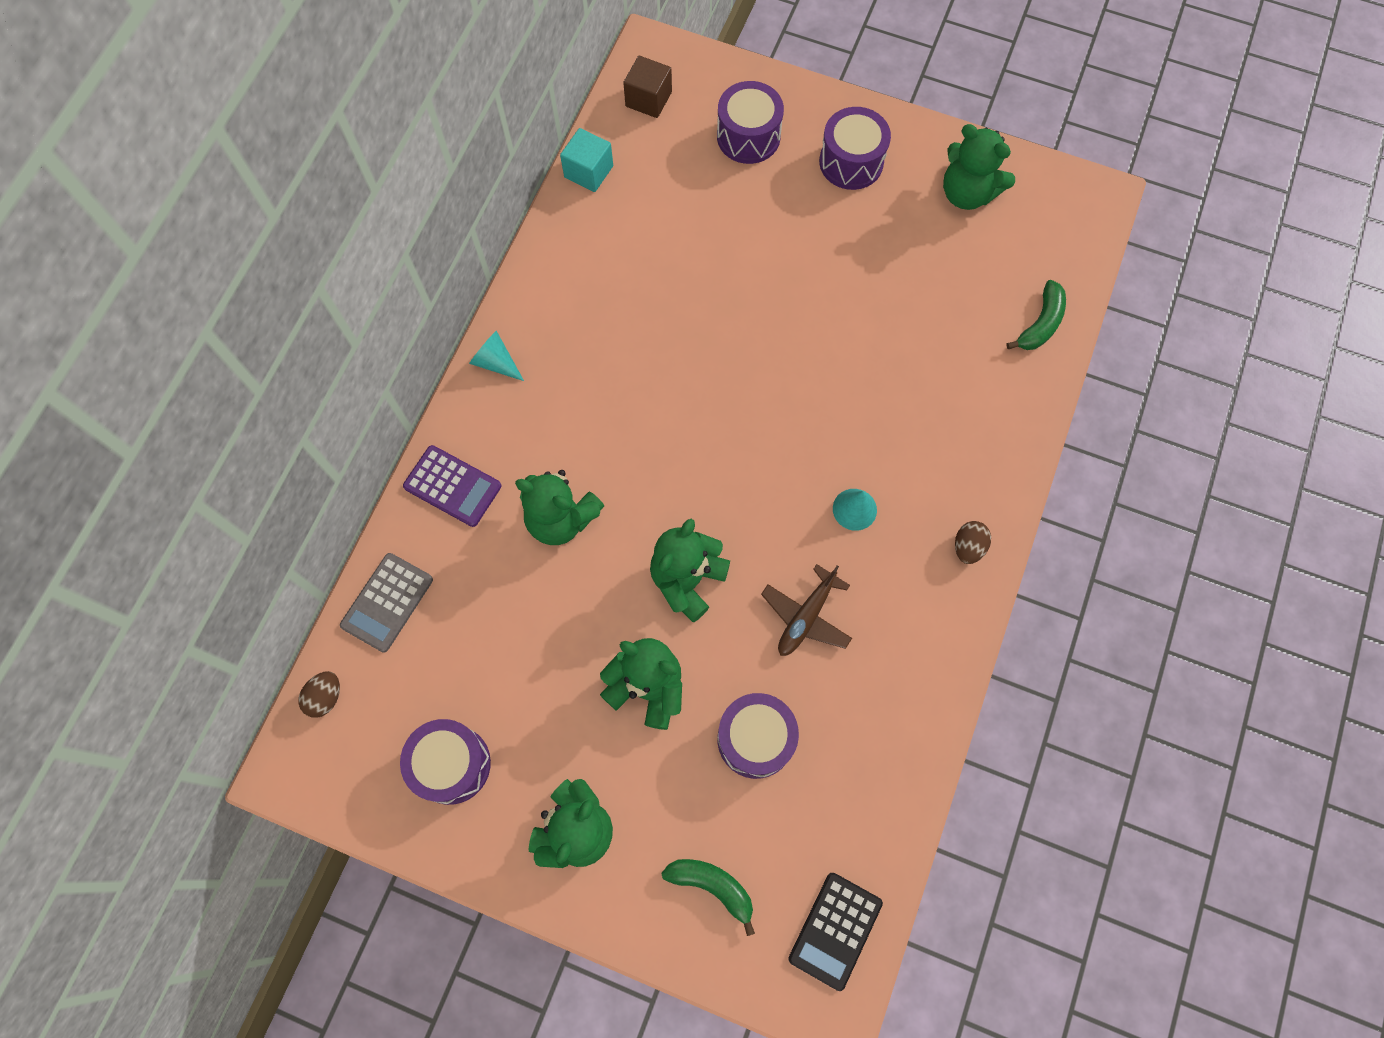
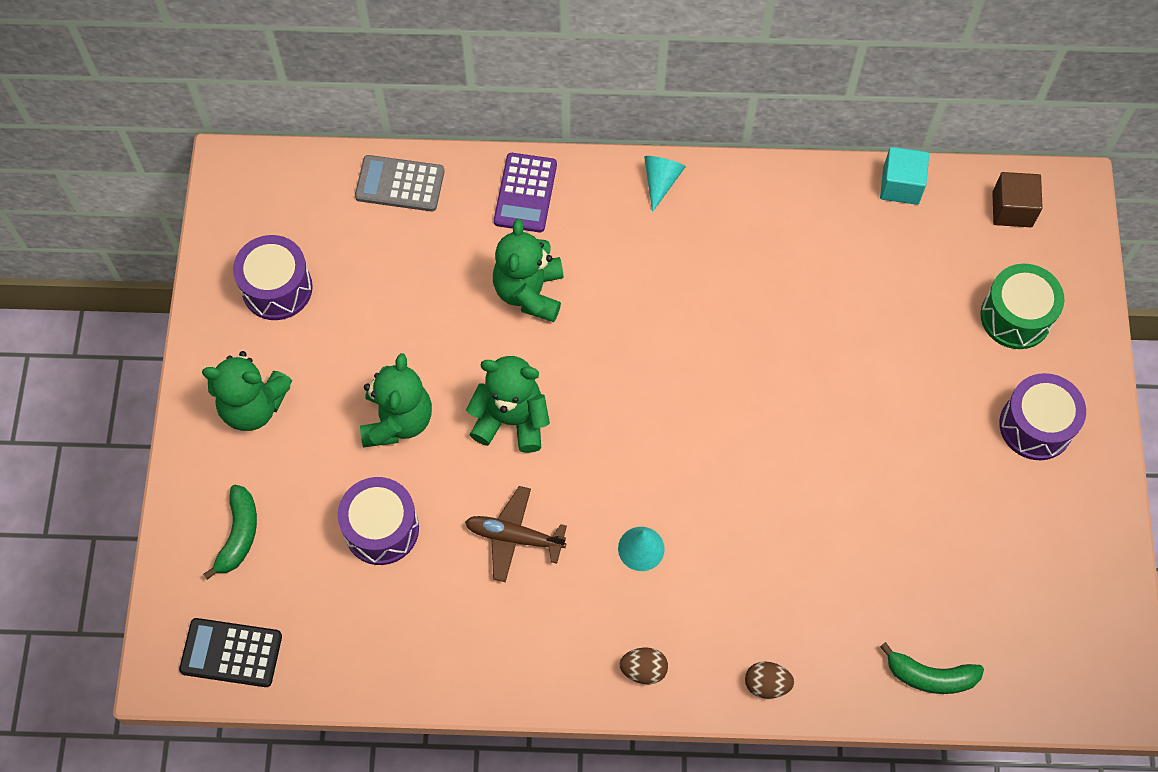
camera: 70 degrees right, 5 degrees down
brown egg [298,671,340,718] -> brown egg moved to [745,661,794,699]
purple drum [717,81,784,164] -> green drum [980,264,1064,349]
green teddy bear [943,124,1015,210] -> none

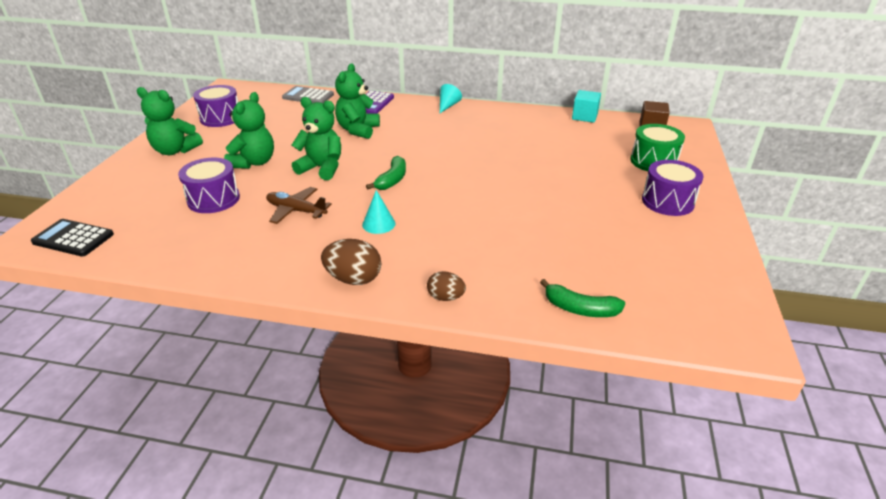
camera: 10 degrees right, 30 degrees down
green banana [203,485,257,580] -> green banana moved to [366,156,406,190]
brown egg [620,647,668,684] -> brown egg [321,239,381,285], size x1.59

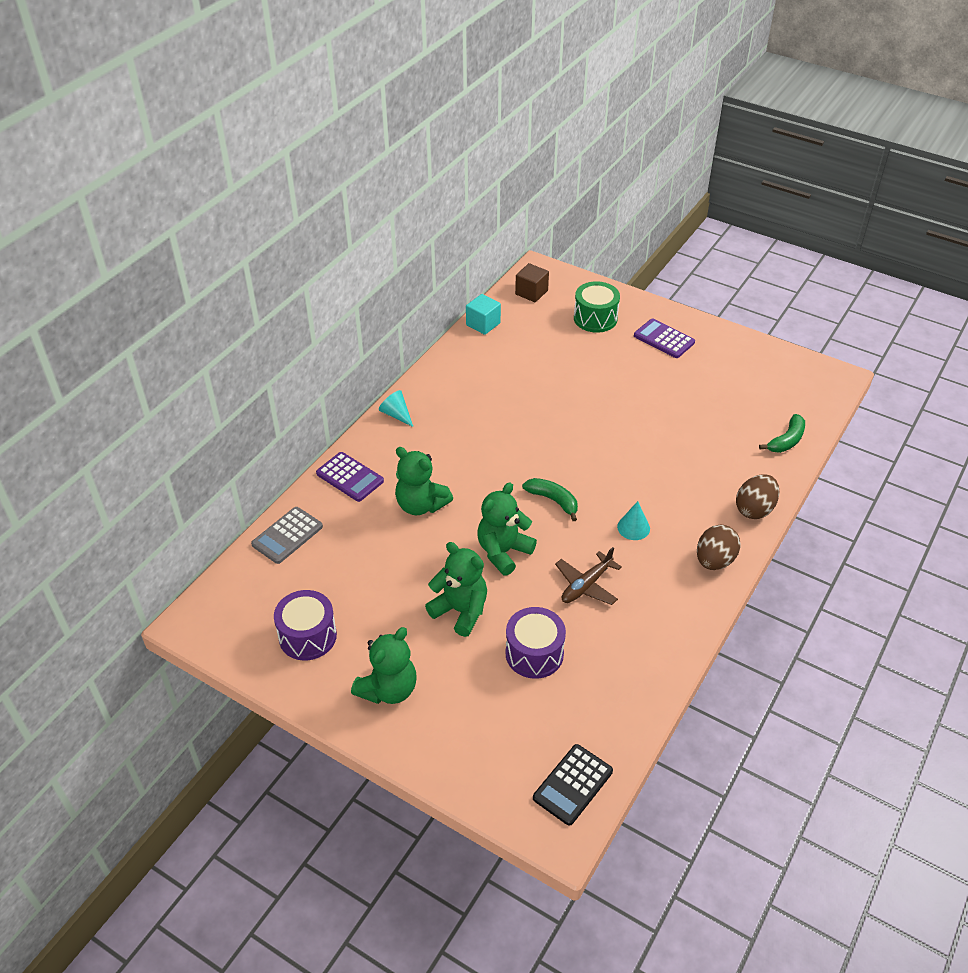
camera: 70 degrees left, 10 degrees up
brown egg [427,271,466,301] -> brown egg [736,474,779,519], size x1.59
purple drum [642,160,704,216] -> purple calculator [634,318,695,358]

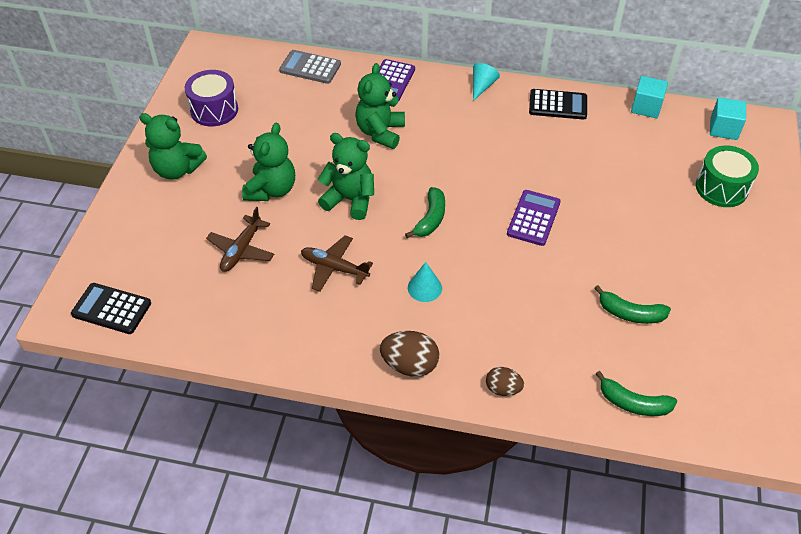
camera: 70 degrees right, 5 degrees up
purple drum [506,607,566,679] -> brown plane [206,207,274,272]
brown cube [515,263,549,302] -> turquoise cube [710,98,746,140]
purple calculator [634,318,695,358] -> purple calculator moved to [507,190,561,246]
brown egg [736,474,779,519] -> brown egg [486,367,524,396], size x0.63
none -> black calculator [529,89,587,120]
none -> green banana [594,285,671,324]

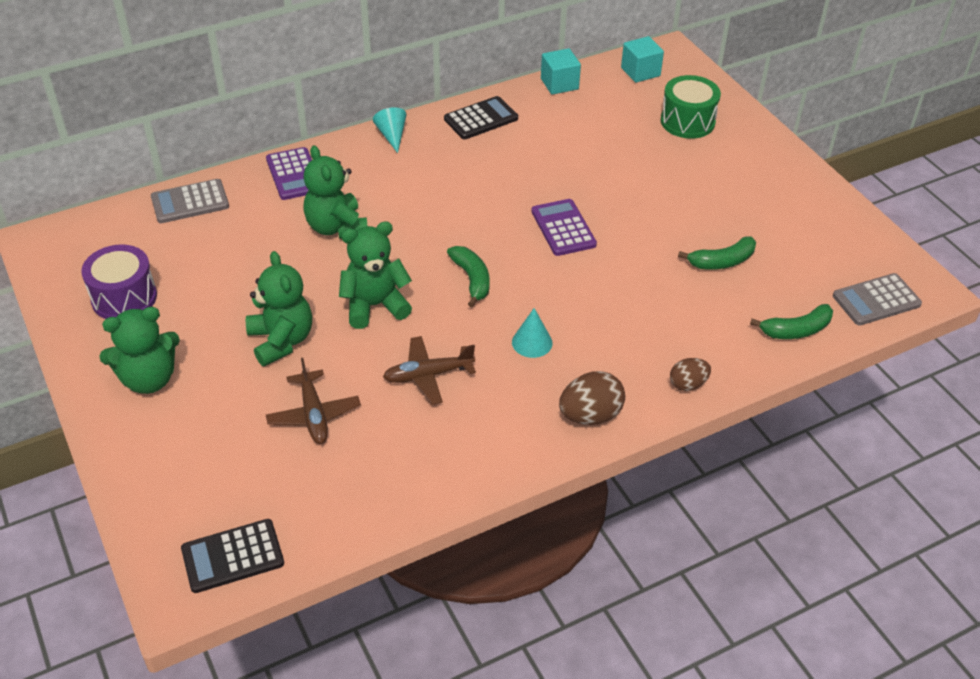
camera: 40 degrees left, 5 degrees down
none -> grey calculator [833,273,922,326]

